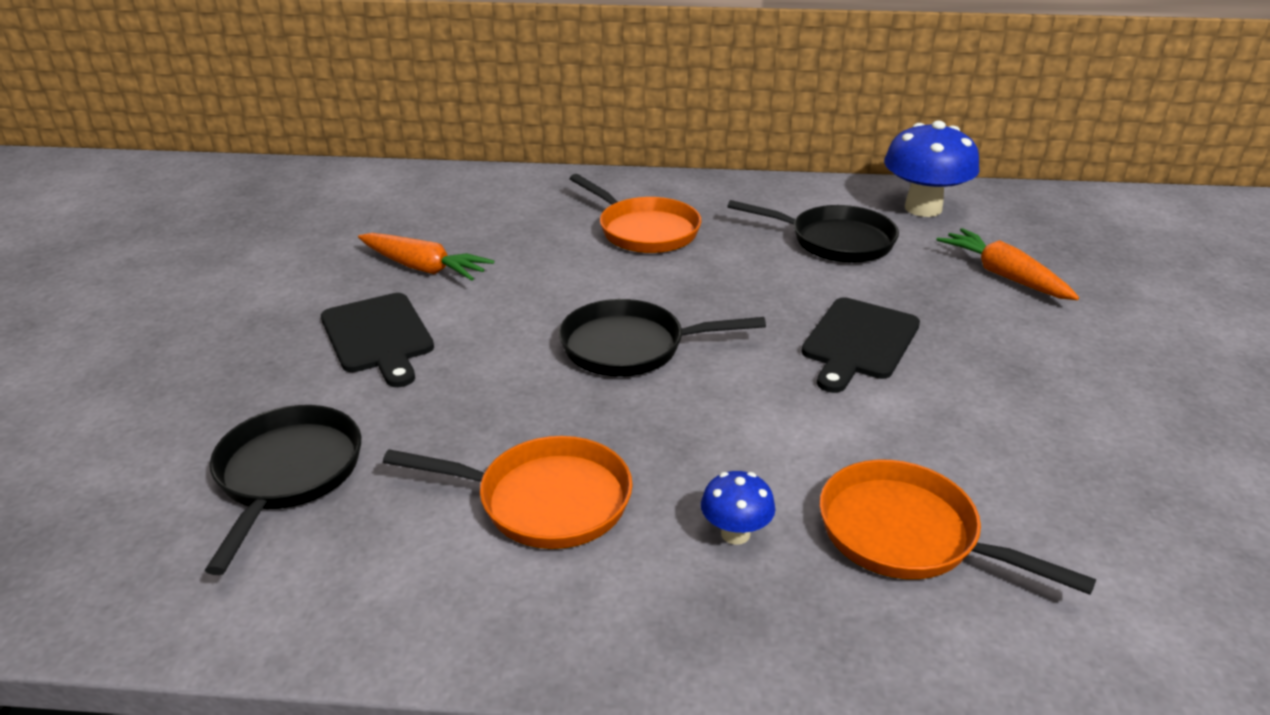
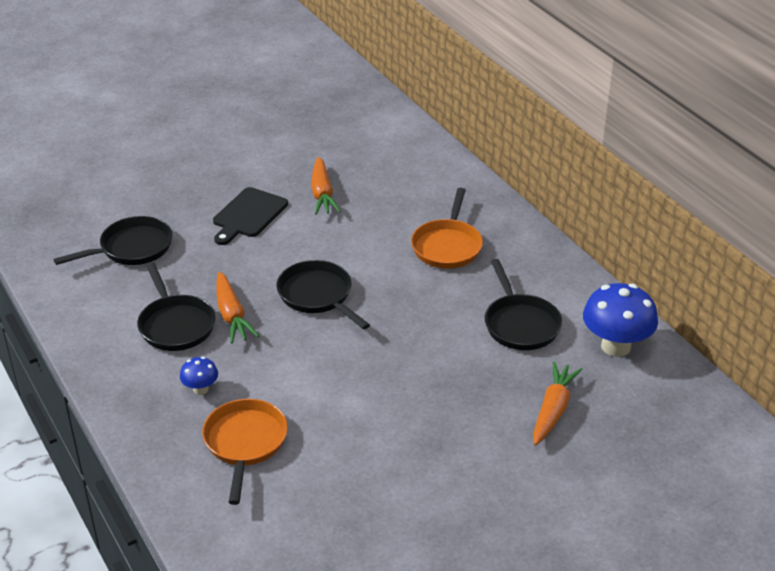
camera: 55 degrees right, 5 degrees up
orange pan [383,436,633,549] -> black pan [137,262,215,351]
black cutting board [802,297,920,393] -> none
none -> orange carrot [216,272,259,343]

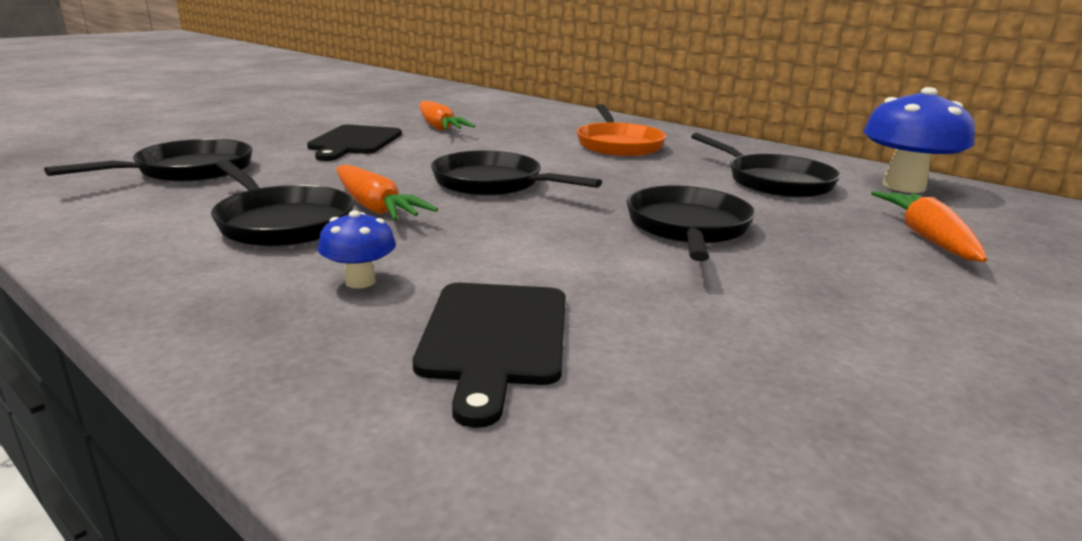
camera: 20 degrees left, 15 degrees down
orange pan [202,399,288,505] -> black cutting board [413,283,566,428]
none -> black pan [626,186,755,261]

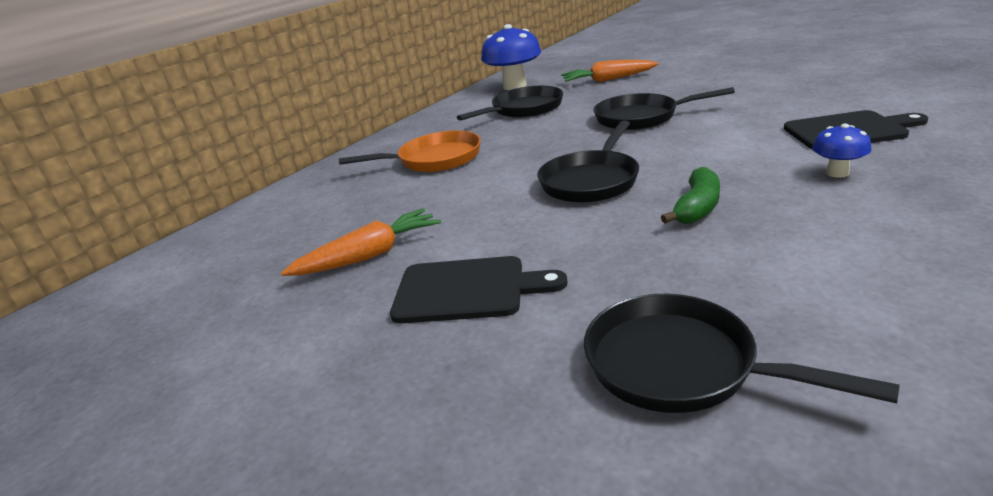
camera: 90 degrees left, 5 degrees up
black pan [211,160,354,247] -> none
orange carrot [337,165,438,221] -> green banana [661,167,720,224]

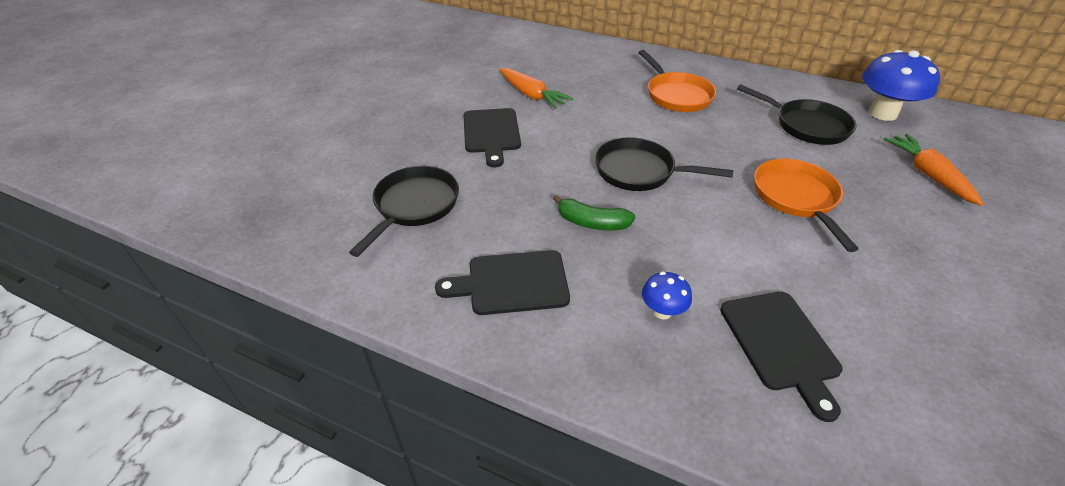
camera: 75 degrees right, 15 degrees up
black pan [594,87,735,130] -> orange pan [754,159,859,252]
none -> black cutting board [435,250,570,315]

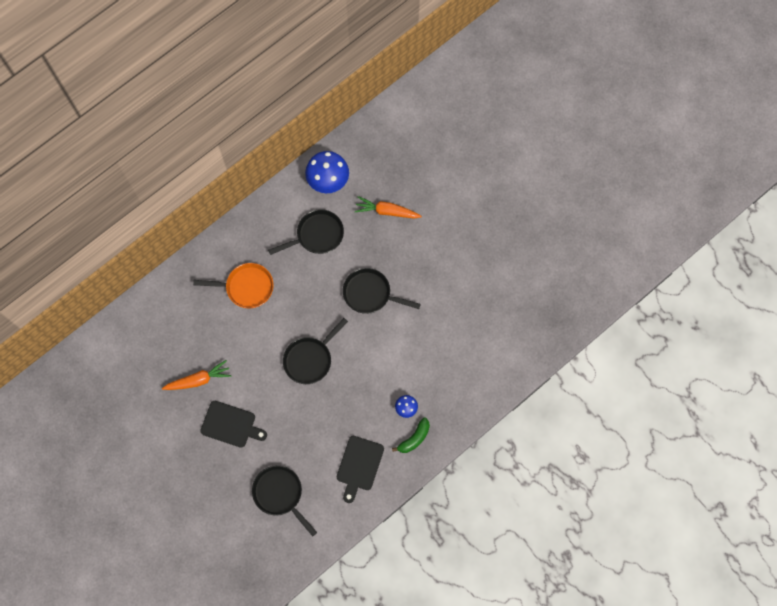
camera: 65 degrees left, 30 degrees up
green banana [553,195,635,230] -> green banana moved to [392,418,430,453]
black cutting board [720,292,843,422] -> none
orange pan [754,159,859,252] -> black pan [343,268,421,314]

